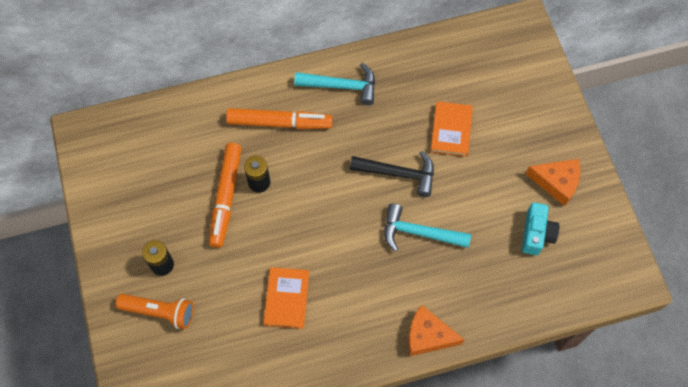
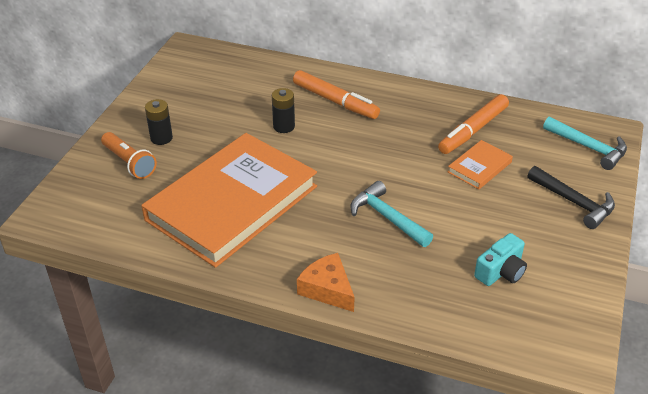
camera: 35 degrees right, 25 degrees down
orange marker [209,143,242,248] -> orange marker moved to [438,94,509,154]
orange book [263,267,309,329] -> orange book [141,133,317,268], size x2.46
turquoise hammer [294,63,375,105] -> turquoise hammer moved to [543,117,627,170]
black hammer [350,151,434,197] -> black hammer moved to [527,166,615,229]
orange cheese [525,159,580,206] -> none

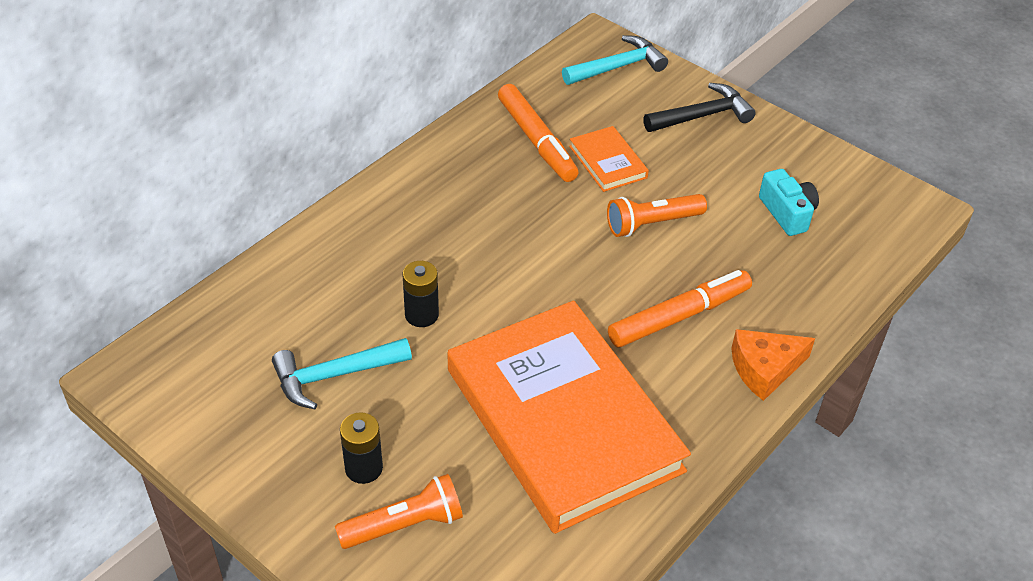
camera: 70 degrees left, 5 degrees up
orange marker [293,70,380,119] -> orange marker moved to [608,270,752,348]
turquoise hammer [350,181,433,247] -> turquoise hammer moved to [272,338,412,409]
none -> orange flashlight [607,194,707,237]

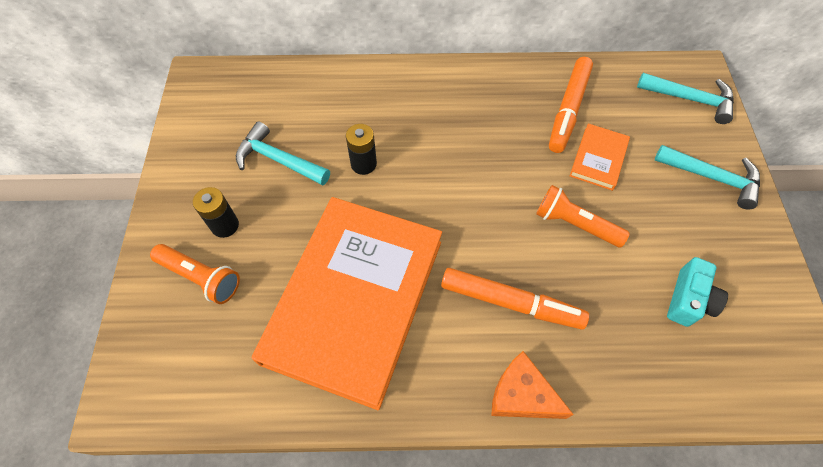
camera: 50 degrees right, 15 degrees up
black hammer [643,83,756,132] -> turquoise hammer [655,145,760,209]

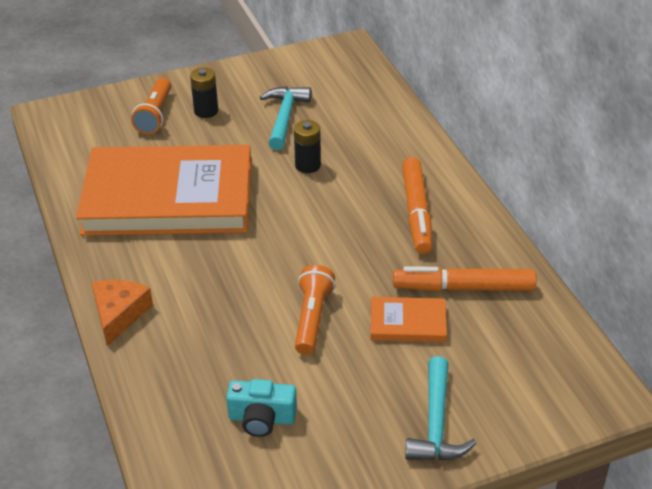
camera: 70 degrees right, 20 degrees down
orange marker [441,268,589,330] -> orange marker moved to [402,157,433,254]
turquoise hammer [637,73,734,124] -> none

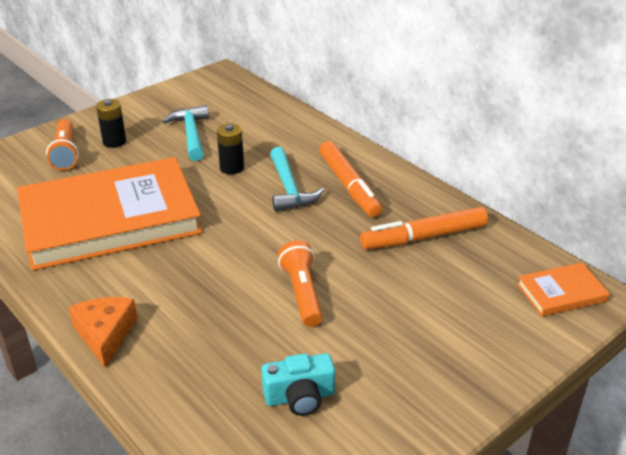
camera: 20 degrees left, 5 degrees down
orange book [371,297,447,342] -> orange book moved to [517,263,610,316]
turquoise hammer [405,356,476,461] -> turquoise hammer moved to [270,147,324,212]

